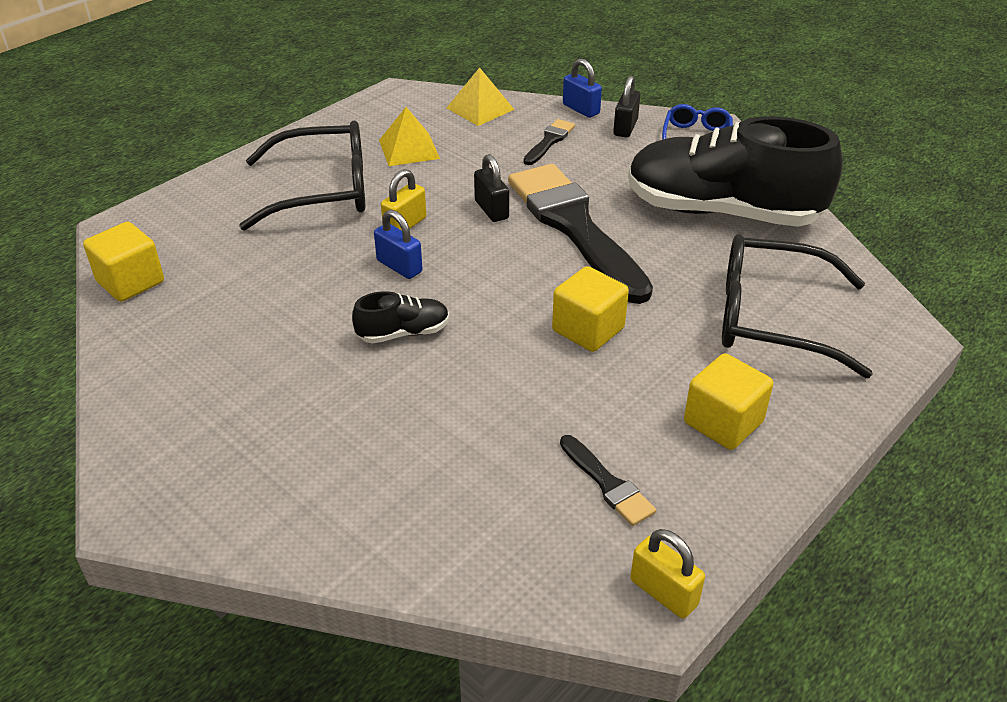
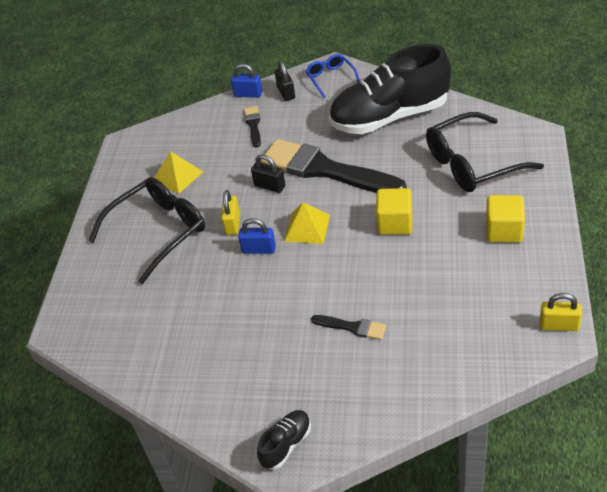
camera: 30 degrees left, 5 degrees up
yellow cube [83,222,164,302] -> none
black shoe [352,291,449,344] -> black shoe moved to [257,410,311,469]
yellow pyramid [447,67,515,126] -> yellow pyramid moved to [284,202,330,244]
black brush [560,435,656,526] -> black brush moved to [311,315,386,340]

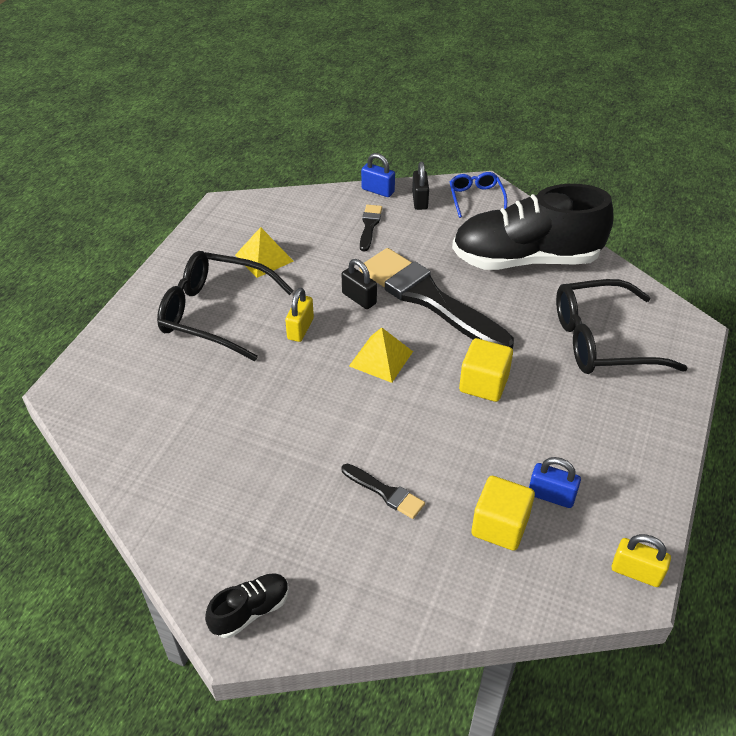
camera: 10 degrees right, 0 degrees up
black glasses [88,177,205,284] -> black glasses turned 135 degrees counterclockwise [157,251,293,361]
blue padlock [238,218,276,254] -> blue padlock moved to [529,457,581,508]
yellow cube [486,195,525,243] -> yellow cube moved to [471,476,535,550]

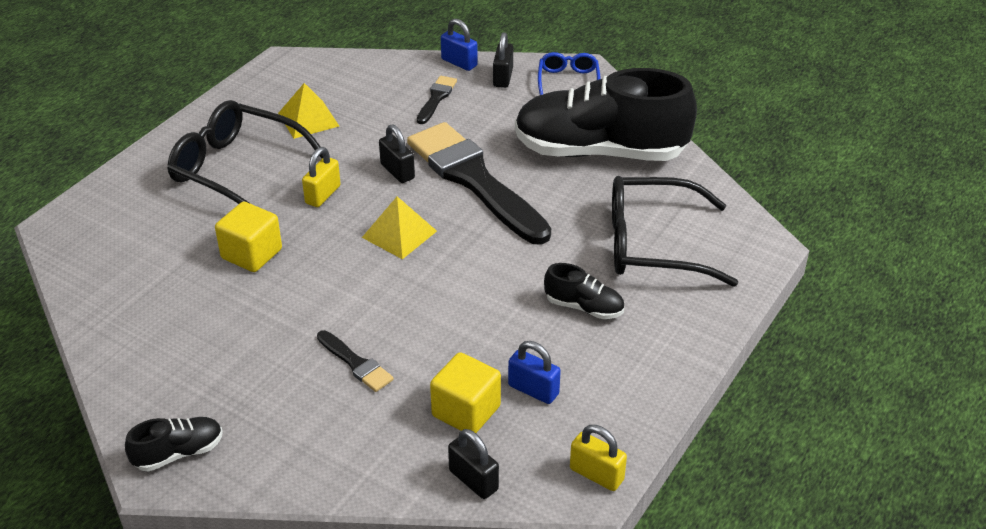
camera: 10 degrees right, 5 degrees down
yellow cube [459,338,513,402] -> yellow cube moved to [215,202,282,272]
none -> black padlock [448,429,499,499]
none -> black shoe [544,263,624,319]

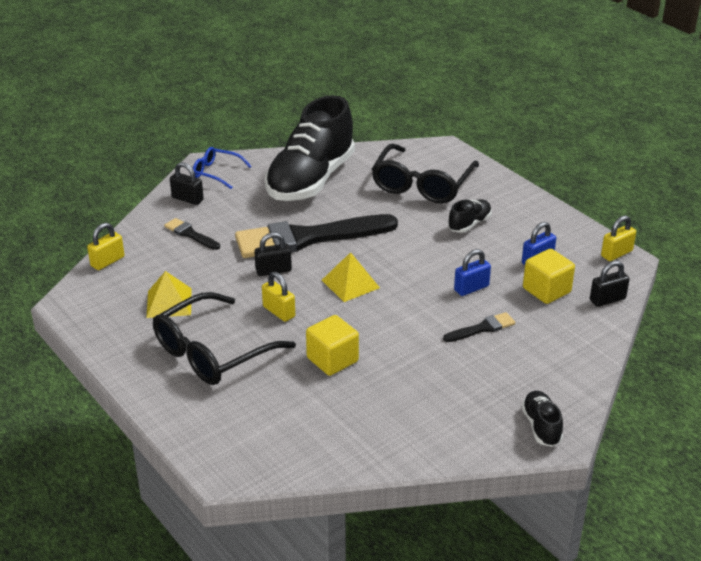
camera: 70 degrees left, 5 degrees down
blue padlock [441,19,478,71] -> blue padlock moved to [454,249,491,296]
none -> yellow padlock [87,223,125,270]

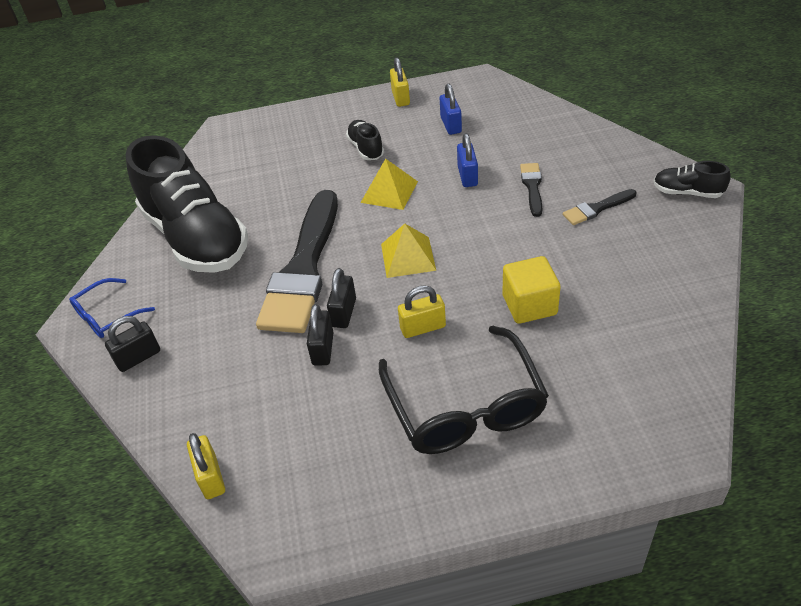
camera: 60 degrees left, 10 degrees up
yellow pyramid [146,271,191,318] -> yellow pyramid moved to [361,159,418,210]
black brush [164,218,220,250] -> black brush moved to [563,189,636,225]
black glasses [372,143,479,203] -> none
yellow cube [523,249,575,304] -> none
black padlock [590,261,630,307] -> black padlock moved to [307,304,334,366]
yellow padlock [601,215,636,261] -> yellow padlock moved to [390,58,410,107]

